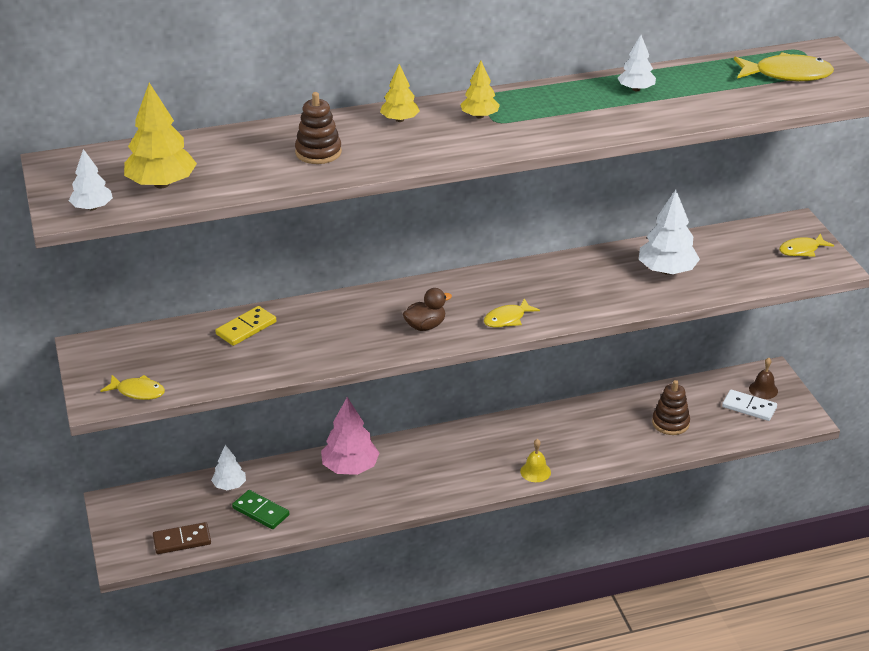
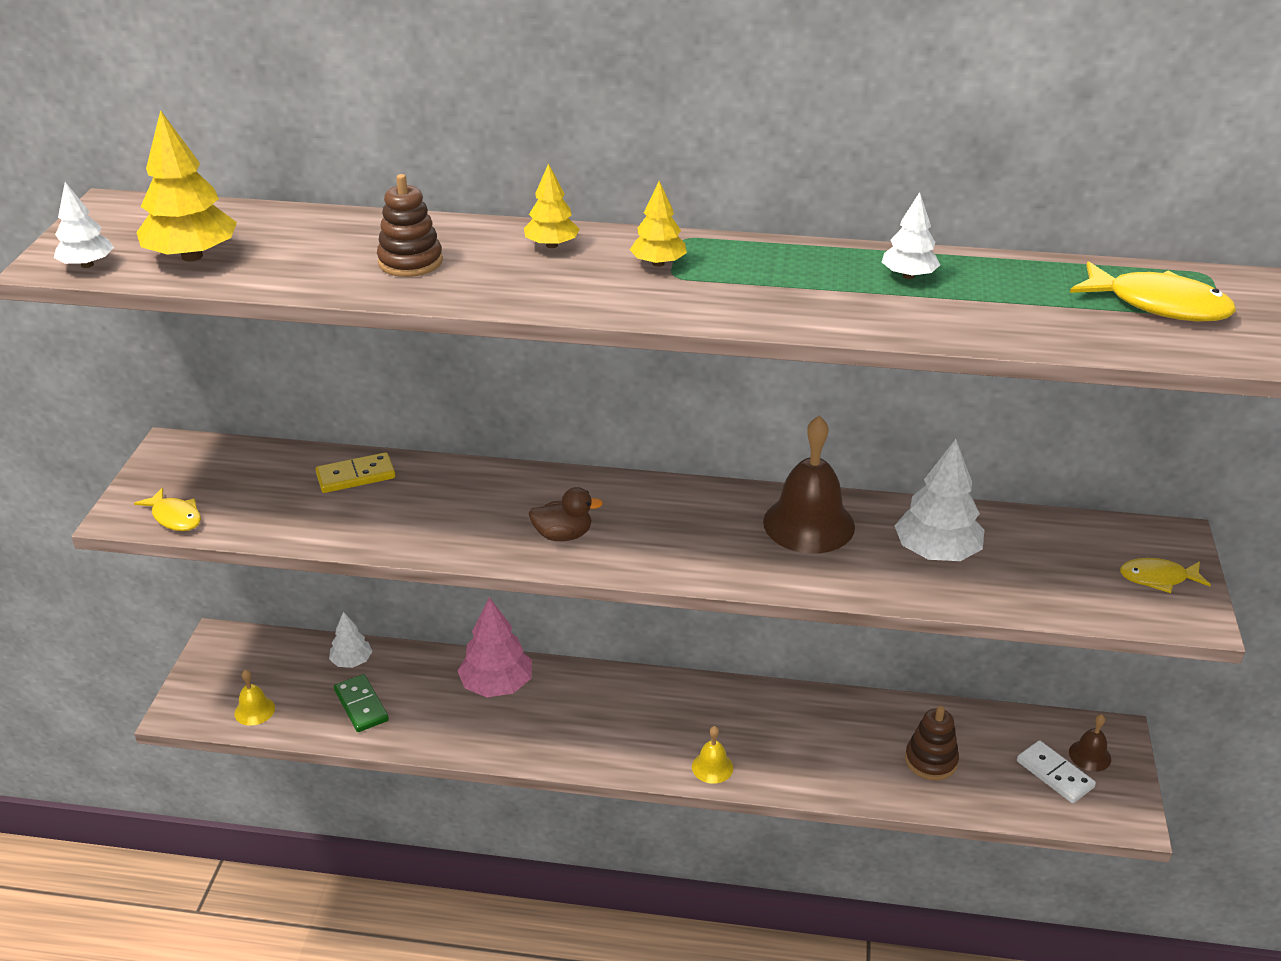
camera: 25 degrees right, 0 degrees up
brown domino [153,522,211,554] -> yellow bell [234,670,275,726]
yellow fish [484,298,540,328] -> none
none -> brown bell [763,416,855,554]

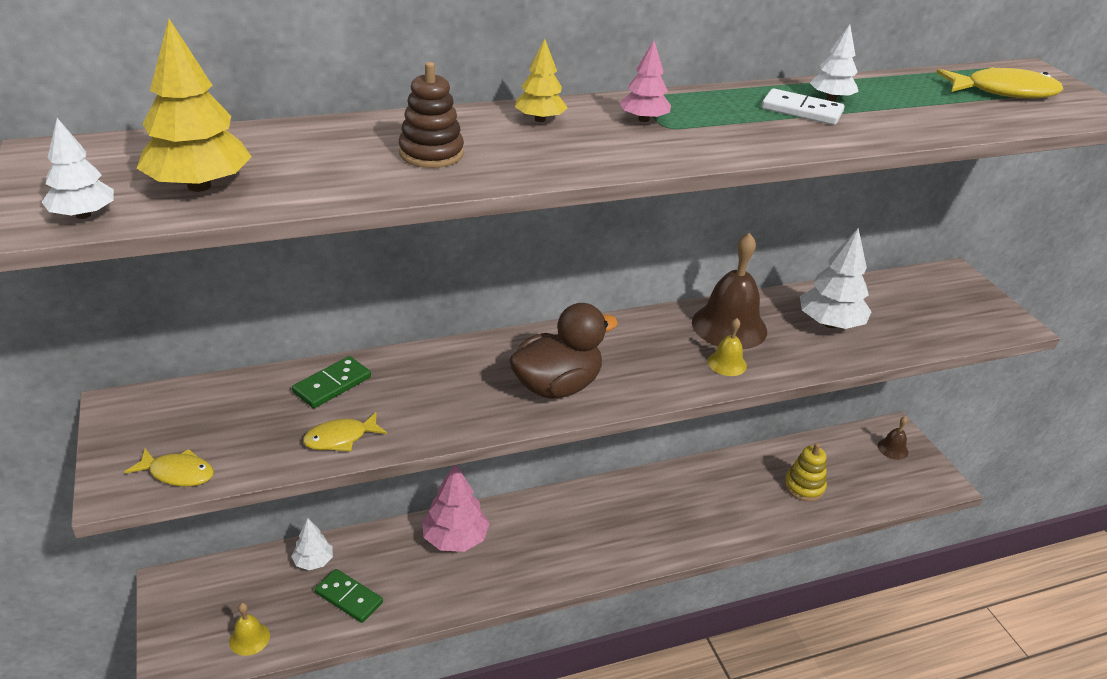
camera: 30 degrees left, 0 degrees up
yellow domino [315,452,395,493] -> green domino [292,356,371,408]
brown duck [528,487,603,541] -> brown duck [509,303,618,399], size x1.77
yellow tree [630,181,687,267] -> pink tree [620,40,671,122]
yellow bell [692,726,733,784] -> yellow bell moved to [708,318,747,376]
brown stacking toy [905,706,959,780] -> yellow stacking toy [784,443,827,502]
white domino [1017,741,1096,803] -> white domino moved to [762,88,844,125]
yellow fish [1120,558,1211,593] -> yellow fish moved to [303,412,387,451]

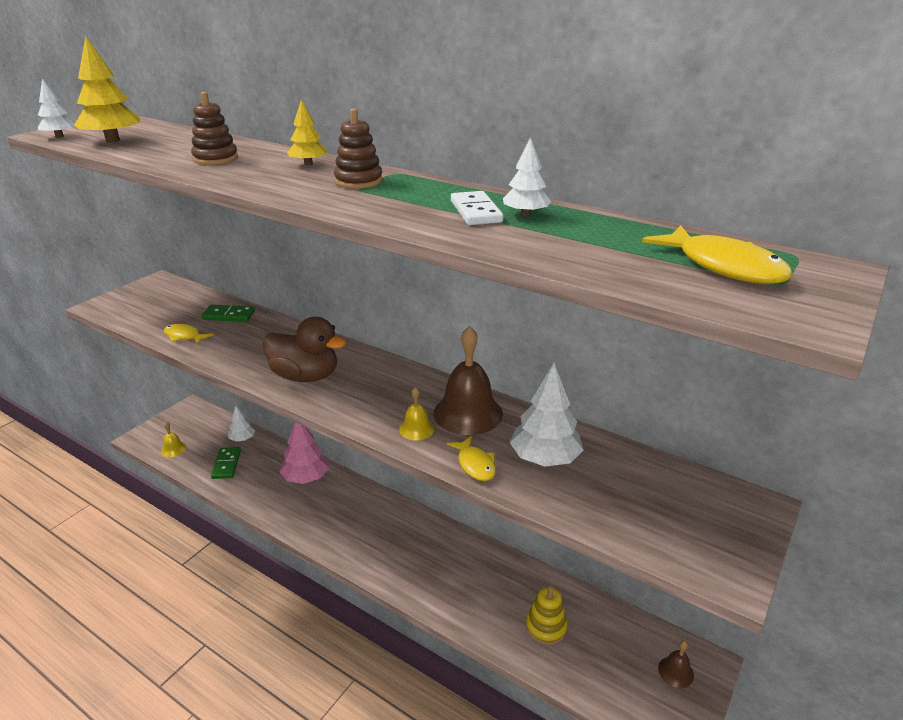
camera: 55 degrees right, 5 degrees down
yellow fish [125,448,214,486] -> yellow fish moved to [447,436,496,481]
pink tree [620,40,671,122] -> brown stacking toy [334,108,383,189]

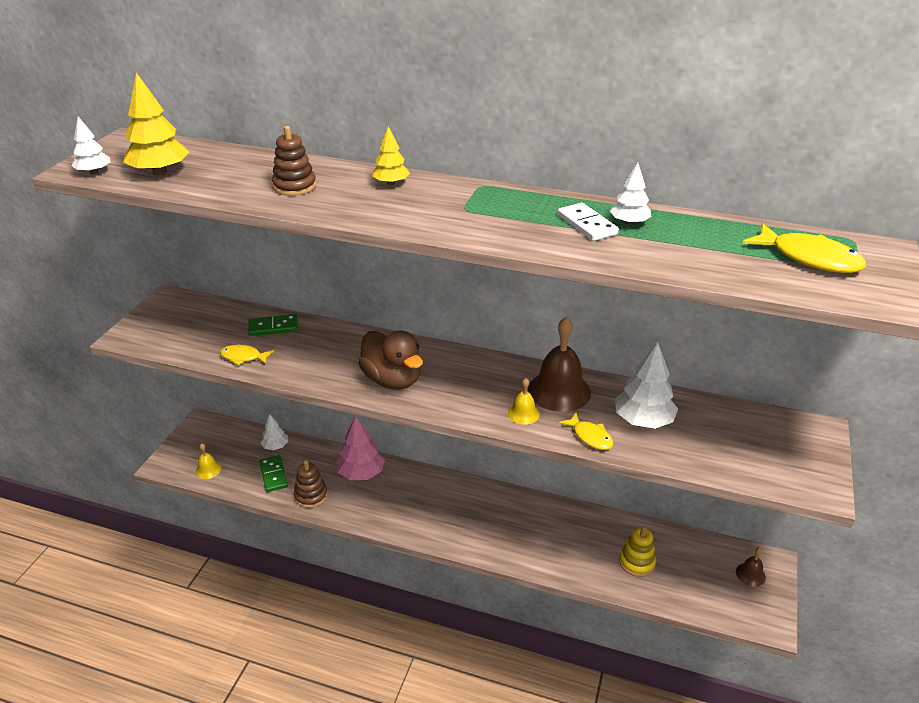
camera: 15 degrees left, 5 degrees up
brown duck [262,317,346,382] -> brown duck turned 45 degrees clockwise [358,330,423,390]
brown stacking toy [334,108,383,189] -> brown stacking toy moved to [294,460,328,508]

